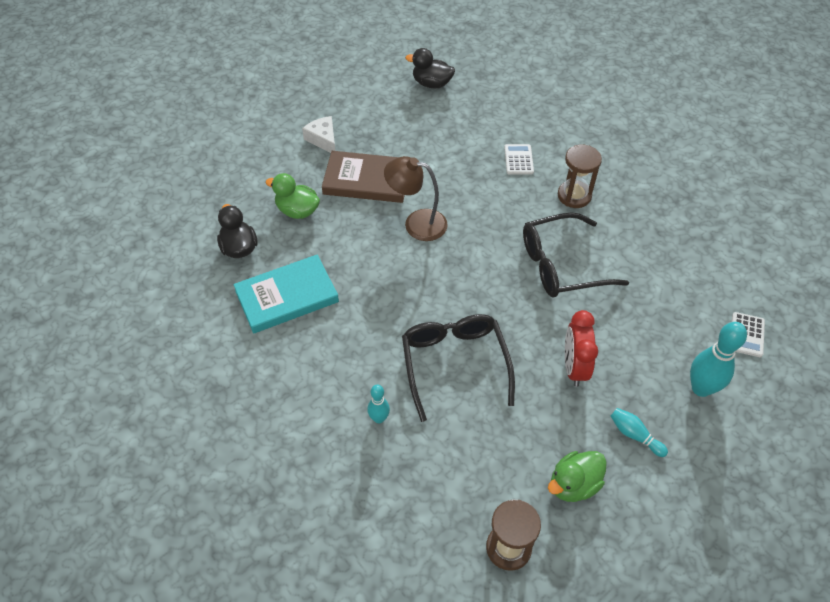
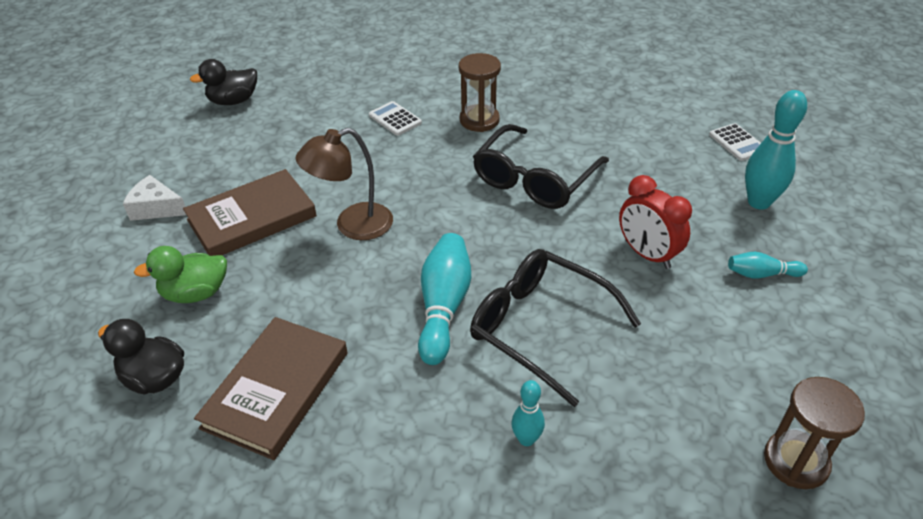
camera: 40 degrees left, 10 degrees down
turquoise book [233,254,339,333] -> brown book [194,317,348,460]
green duck [548,451,607,502] -> none
none -> turquoise bowling pin [418,233,471,365]

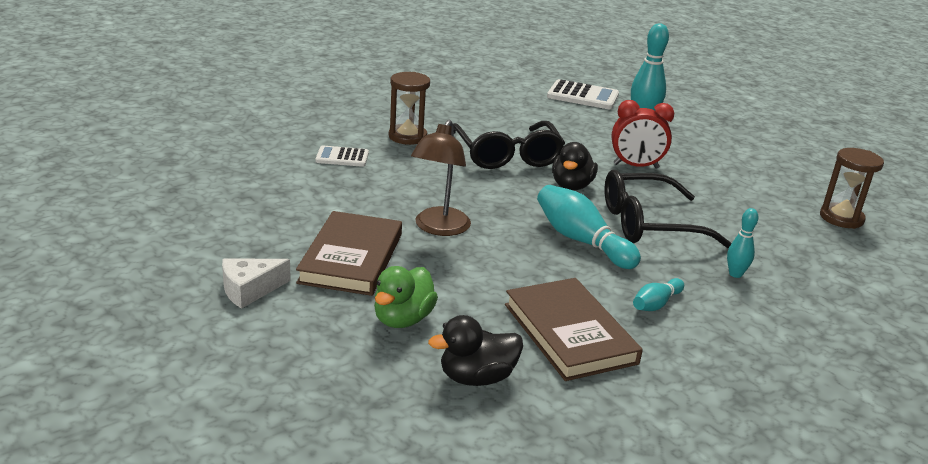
camera: 50 degrees left, 15 degrees down
black duck [190,59,257,105] -> black duck moved to [552,142,598,191]
white calculator [709,123,761,161] -> white calculator [547,79,619,109], size x1.61
turquoise bowling pin [728,252,808,279] -> turquoise bowling pin moved to [633,278,684,311]

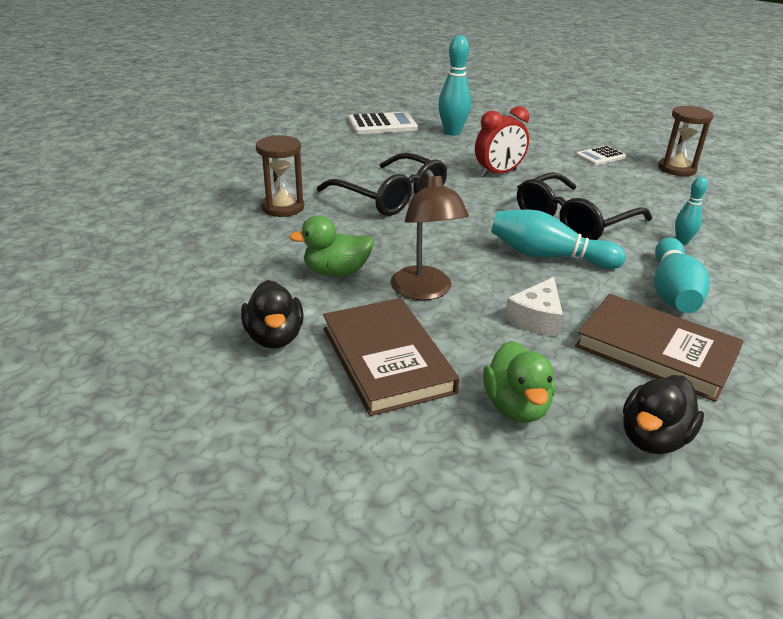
camera: 30 degrees left, 5 degrees up
white cheese [222,258,291,309] -> white cheese moved to [504,277,563,336]
white calculator [315,146,369,167] -> white calculator moved to [576,146,626,165]
black duck [552,142,598,191] -> black duck moved to [241,280,304,348]
turquoise bowling pin [633,278,684,311] -> turquoise bowling pin [654,237,710,313], size x1.81
none -> green duck [289,215,374,277]

